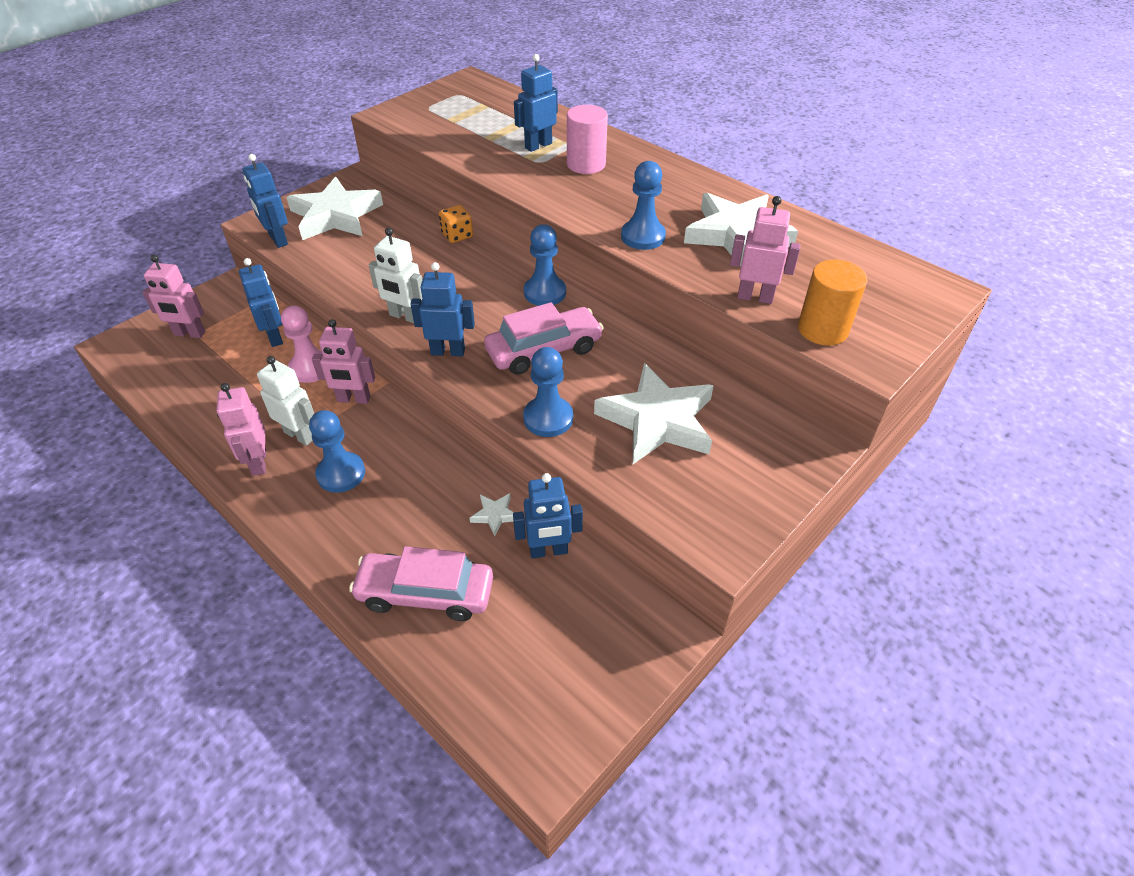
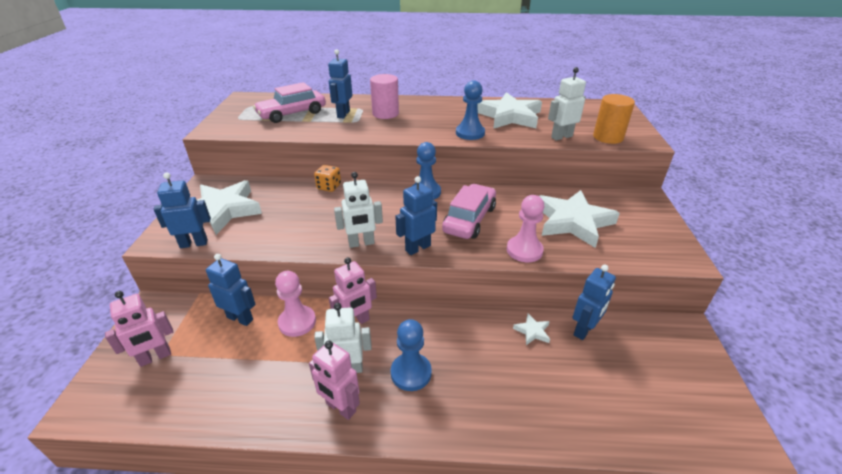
camera: 40 degrees left, 10 degrees down
blue robot [243,154,288,248] -> blue robot turned 150 degrees clockwise [154,172,211,248]
pink car [349,546,493,621] -> pink car moved to [253,82,326,123]
blue pawn [523,347,573,437] -> pink pawn [507,195,544,262]
pink robot [730,196,801,304] -> white robot [548,67,586,141]

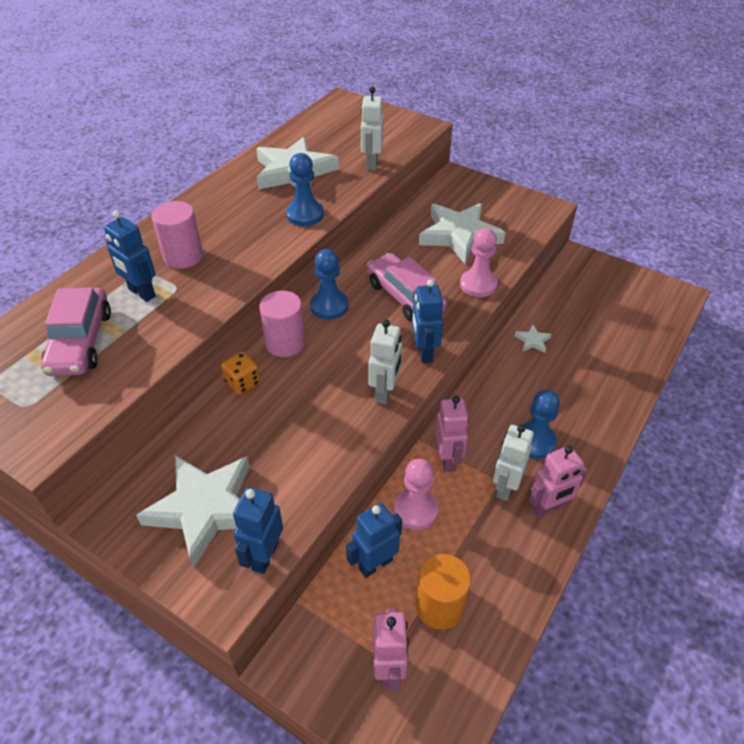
camera: 60 degrees left, 10 degrees up
blue robot [573,265,616,340] -> none
orange cylinder [593,94,635,144] -> orange cylinder moved to [416,554,471,630]
none -> pink cylinder [259,291,305,357]

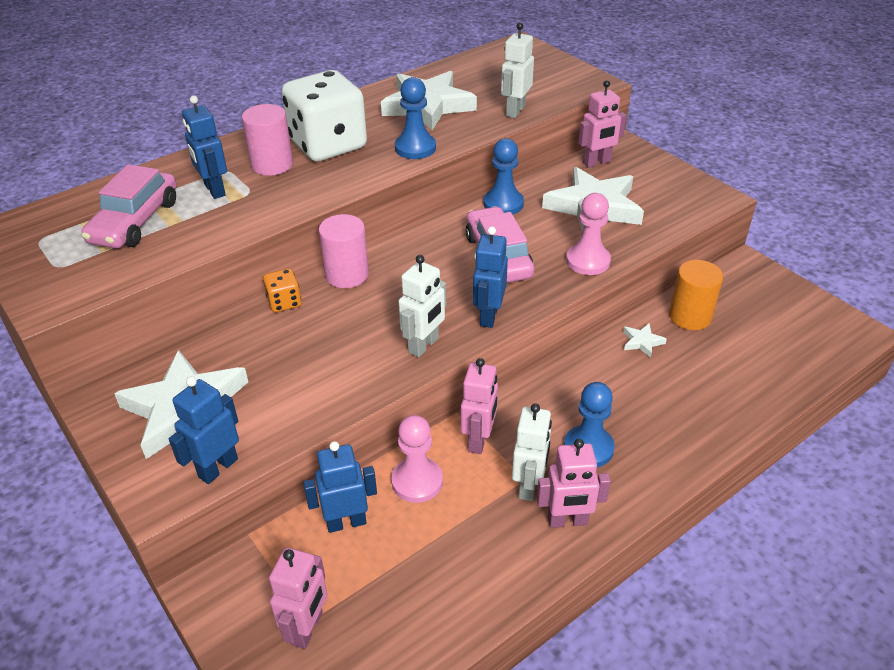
camera: 20 degrees right, 5 degrees down
blue pawn [310,249,349,320] -> blue pawn moved to [484,138,524,215]
orange cylinder [416,554,471,630] -> orange cylinder moved to [669,260,723,330]
white robot [493,424,534,501] -> white robot turned 150 degrees clockwise [512,403,552,501]
none -> white dice [282,70,367,161]
none -> pink robot [578,80,626,168]

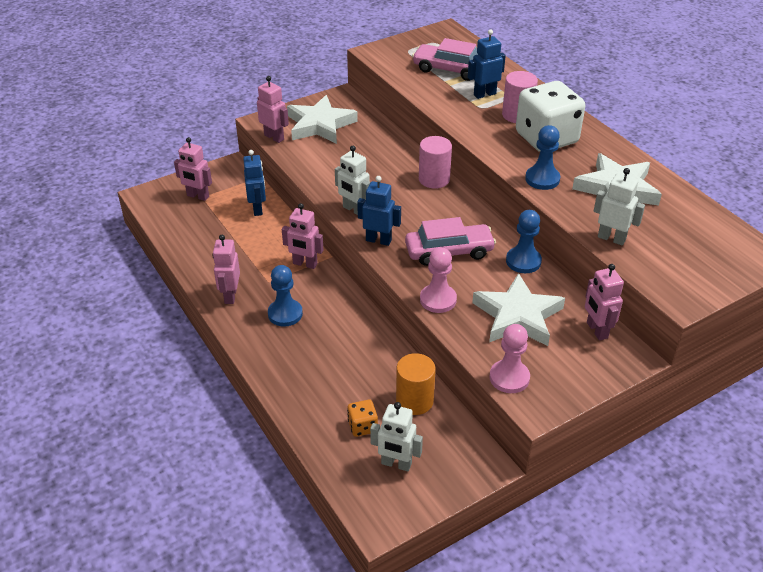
camera: 95 degrees right, 0 degrees up
blue robot [169,376,239,484] -> pink robot [257,76,289,143]
orange dice [263,269,301,312] -> orange dice moved to [347,400,378,437]
pink pawn [391,415,443,503] -> pink pawn moved to [489,324,530,393]
white robot [512,403,552,501] -> white robot moved to [370,402,423,471]
white star [623,323,667,358] -> none

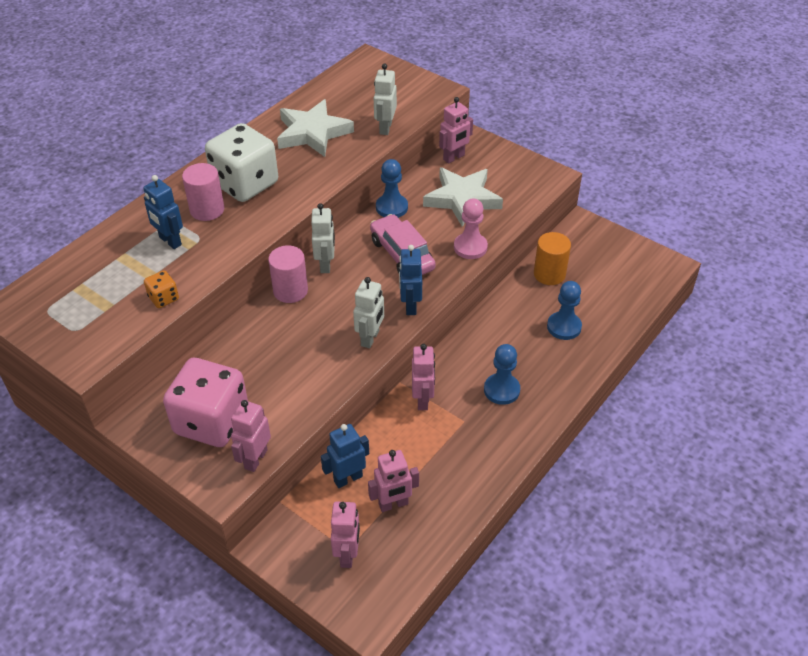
camera: 110 degrees left, 5 degrees up
pink robot [212,235,240,304] -> pink robot moved to [368,450,419,512]
white star [287,95,358,144] -> pink dice [163,358,248,447]
orange dice [347,400,378,437] -> orange dice moved to [144,270,179,308]
white robot [370,402,423,471] -> white robot moved to [311,203,335,273]
pink car [412,38,478,81] -> none
pink pawn [489,324,530,393] -> none
blue pawn [525,125,560,190] -> blue pawn moved to [547,281,582,340]

